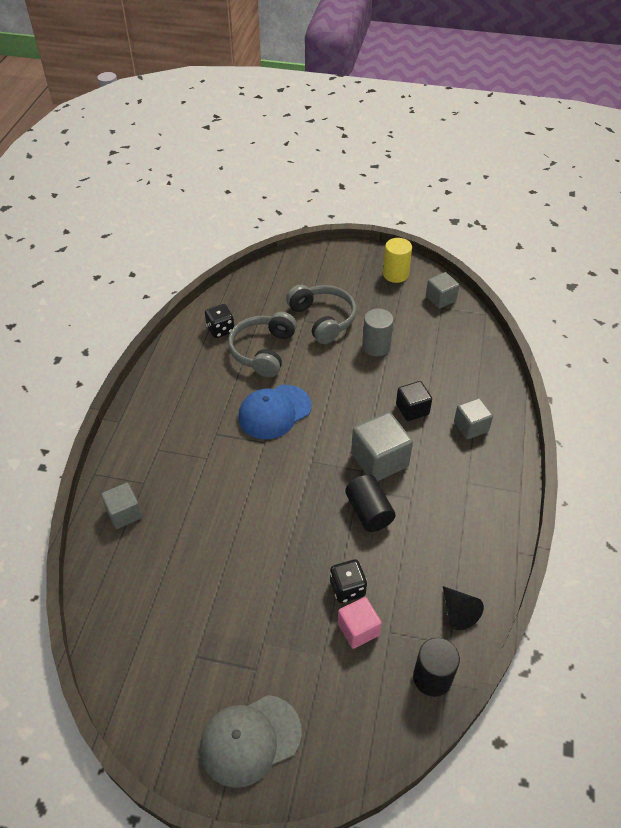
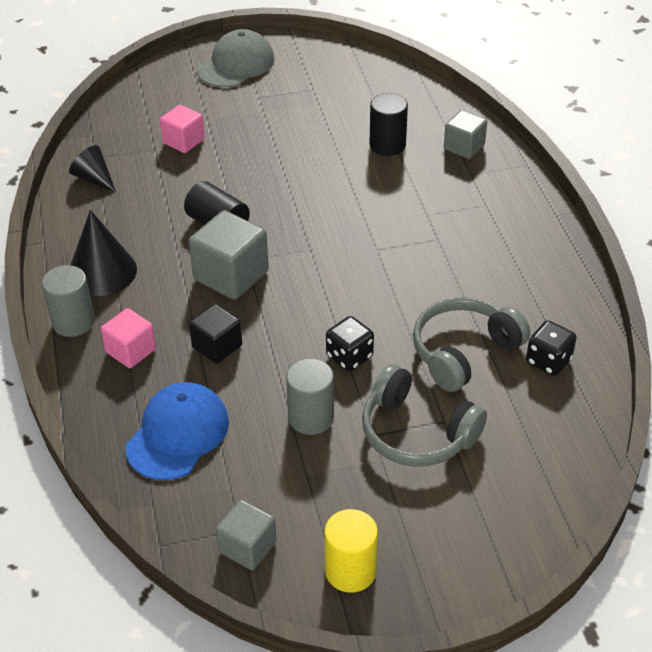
camera: 155 degrees right, 5 degrees down
grey headphones [228,312,297,377] -> grey headphones turned 120 degrees counterclockwise [413,297,530,392]
blue cap [238,385,311,439] -> blue cap moved to [125,382,229,480]
black dice [330,560,367,603] -> black dice moved to [326,316,374,371]
black cylinder [413,638,460,697] -> black cylinder moved to [370,93,408,156]
grey cube [454,398,493,439] -> pink cube [101,308,156,368]
none -> grey cylinder [42,265,95,337]
none -> black cone [71,210,137,296]

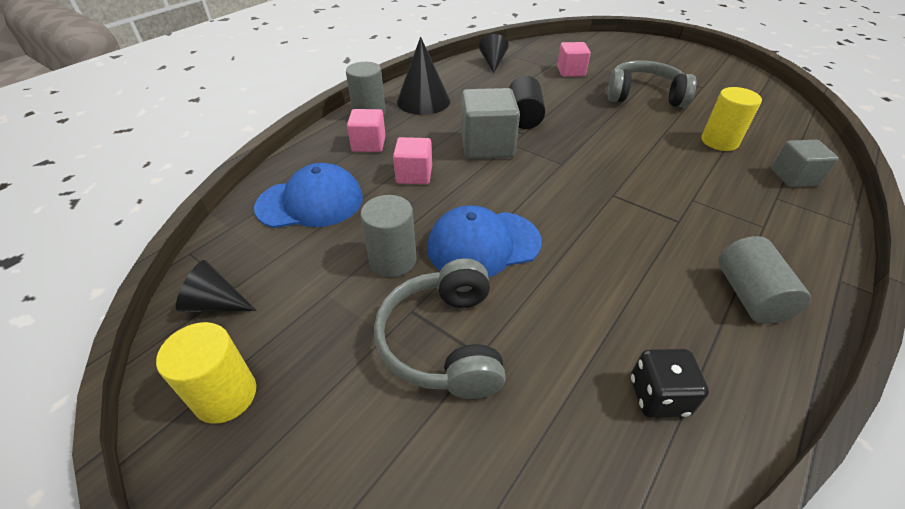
camera: 50 degrees right, 0 degrees up
black cube [189,304,242,364] -> pink cube [393,137,432,184]
grey cap [197,29,275,87] -> none
grey cube [216,500,276,570] -> black cone [176,260,257,312]
black dice [326,316,374,371] -> blue cap [427,205,542,277]
black cylinder [370,93,408,156] -> yellow cylinder [701,87,762,151]
grey headphones [413,297,530,392] -> grey headphones moved to [608,60,696,107]
none -> grey cylinder [718,236,811,324]

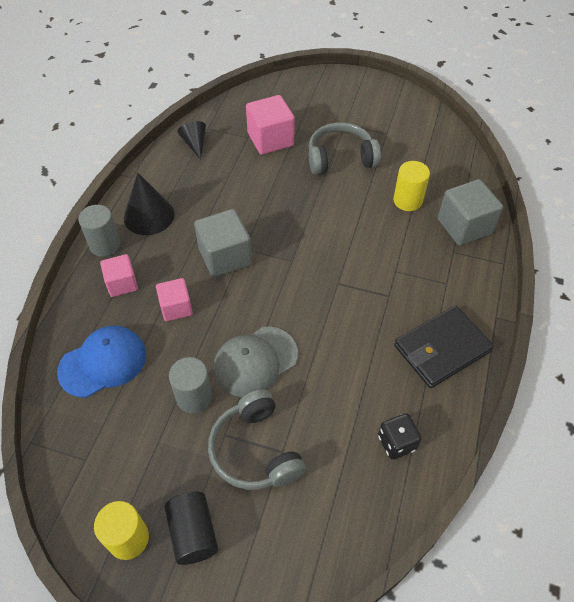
camera: 20 degrees left, 10 degrees up
black cone [176,260,257,312] -> none
blue cap [427,205,542,277] -> grey cap [214,327,298,397]
black cylinder [509,76,545,129] -> black cylinder moved to [165,491,218,565]
pink cube [557,42,591,77] -> pink cube [246,95,295,155], size x1.60
grey cylinder [718,236,811,324] -> black wallet [394,305,494,388]
grey cube [771,140,839,187] -> grey cube [438,179,503,246], size x1.60

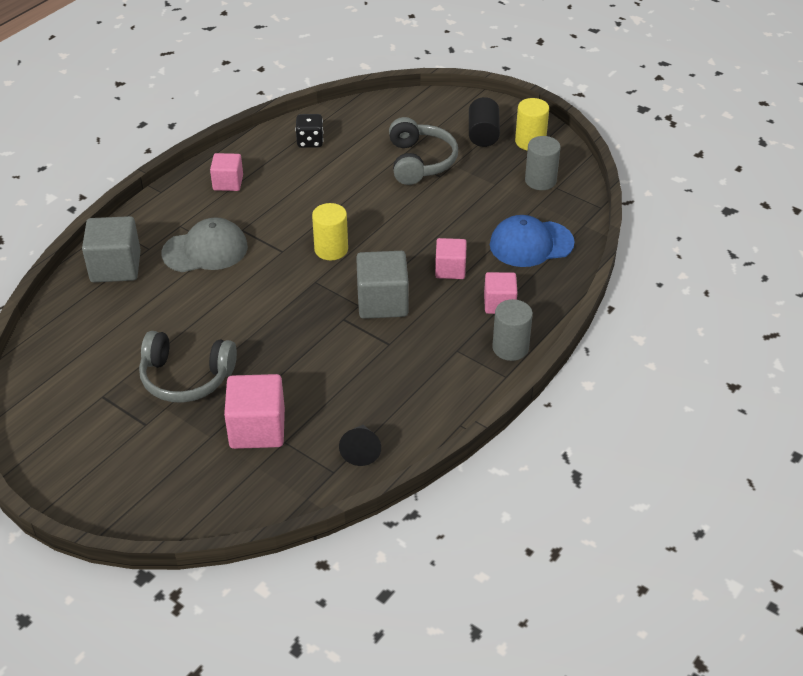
camera: 160 degrees left, 10 degrees down
black cone [124,173,175,235] -> none
grey cylinder [169,357,212,413] -> grey cylinder moved to [525,136,561,190]
grey cap [214,327,298,397] -> grey cap moved to [161,217,248,272]
yellow cylinder [393,161,430,211] -> yellow cylinder moved to [312,203,348,260]
black wallet [394,305,494,388] -> pink cube [210,153,243,191]

